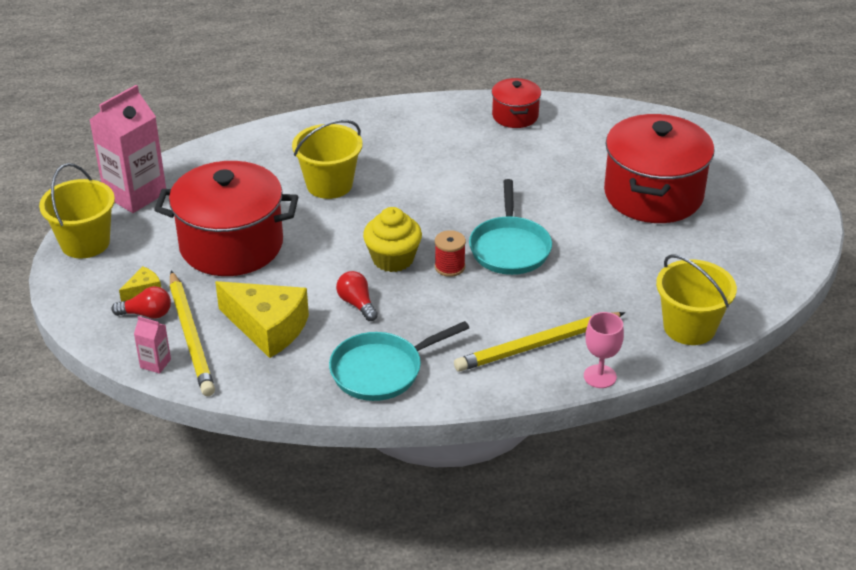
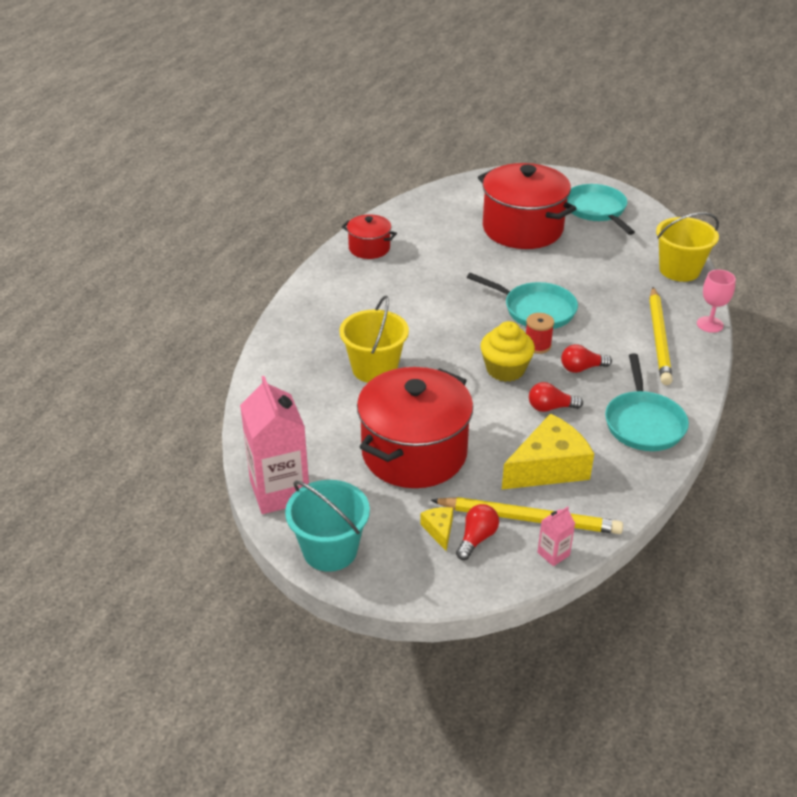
camera: 60 degrees left, 0 degrees up
yellow bucket [39,163,115,259] -> turquoise bucket [285,480,370,572]
none -> red light bulb [561,344,612,373]
none -> turquoise pan [567,184,635,235]

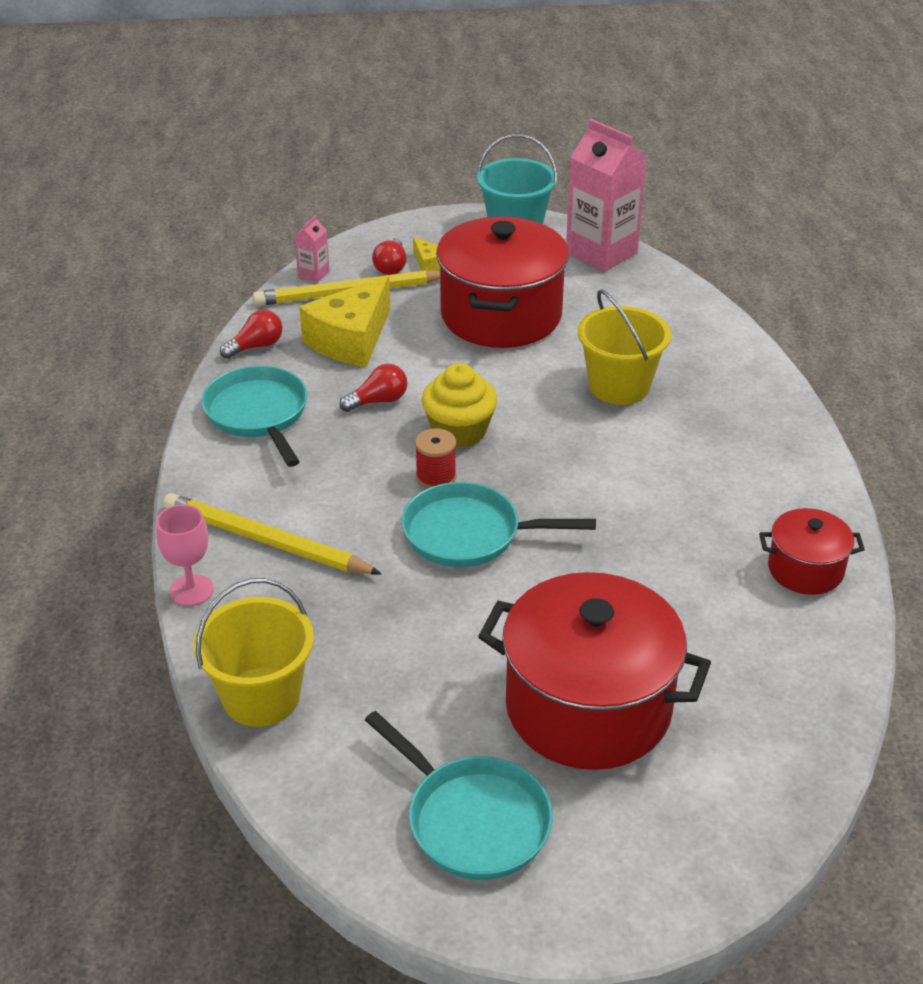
camera: 155 degrees right, 0 degrees up
red light bulb [561,344,612,373] -> red light bulb moved to [220,310,282,359]
yellow pencil [649,287,673,385] -> yellow pencil turned 45 degrees counterclockwise [163,493,382,575]

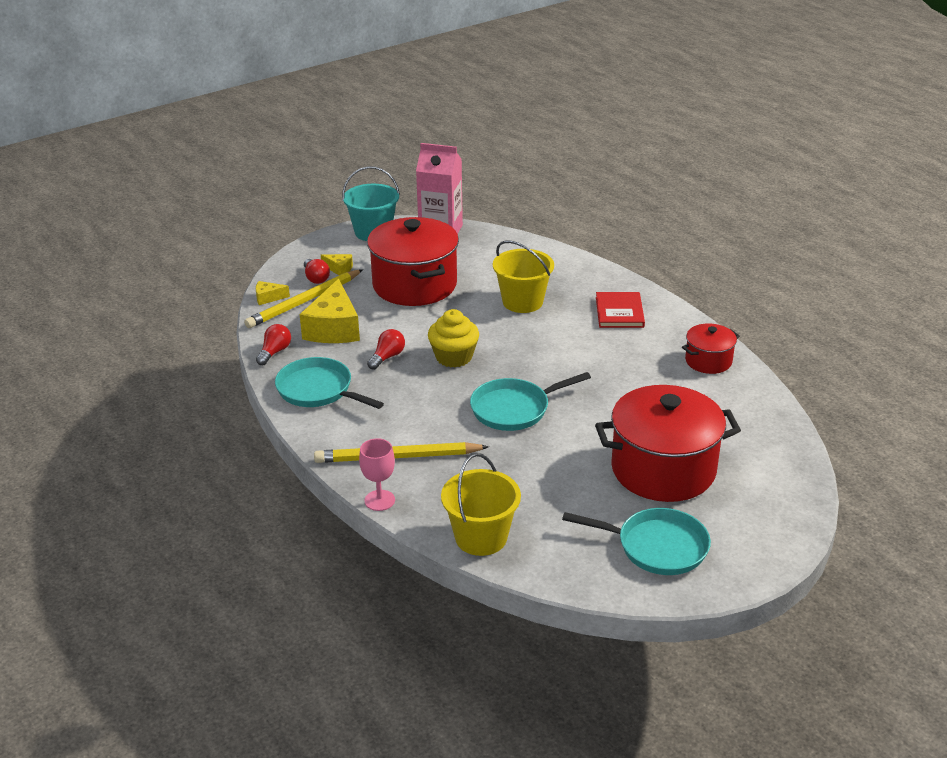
camera: 30 degrees left, 5 degrees down
pink carton [295,215,330,282] -> yellow cheese [256,281,290,305]
red spool [415,428,456,489] -> none
none -> red book [596,292,645,328]

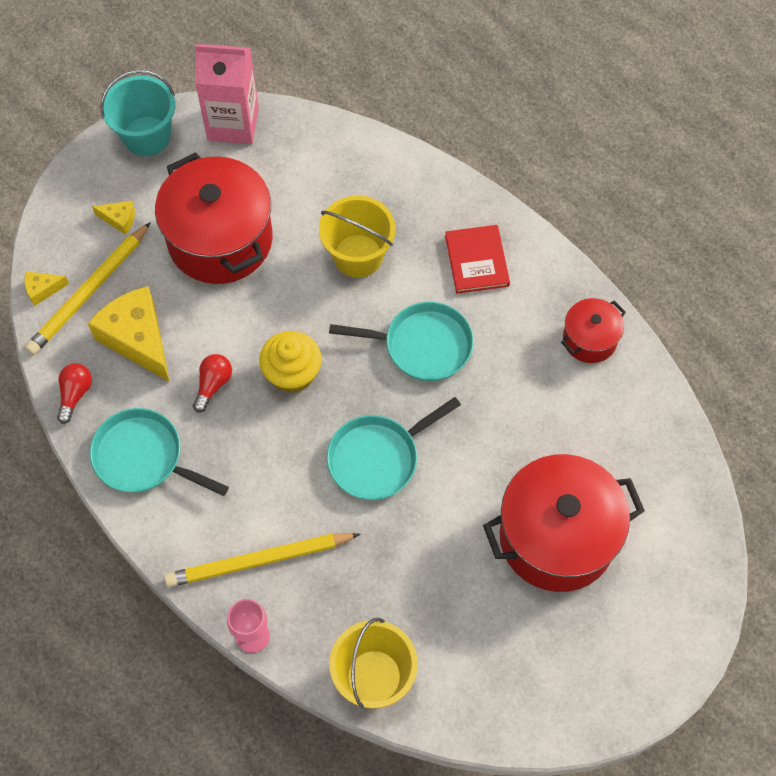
camera: 10 degrees left, 30 degrees up
yellow cheese [300,279,360,343] -> yellow cheese turned 150 degrees clockwise [88,286,170,382]
red light bulb [304,259,330,284] -> none
turquoise pan [562,508,711,575] -> turquoise pan moved to [329,302,474,381]

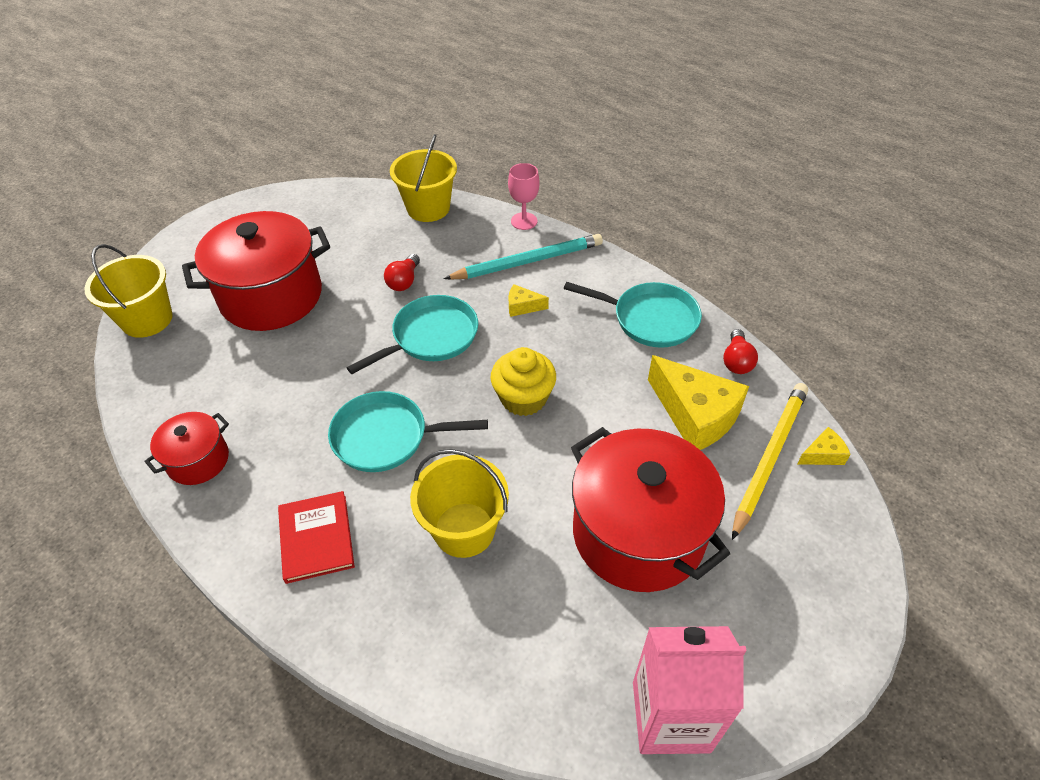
camera: 175 degrees right, 15 degrees down
yellow cheese [92,201,135,235] -> yellow cheese moved to [508,284,549,317]
turquoise bucket [100,70,175,156] -> none
yellow pencil [164,533,360,587] -> turquoise pencil [443,234,603,280]
red light bulb [193,354,232,412] -> red light bulb moved to [384,254,420,291]
none -> yellow bucket [84,244,173,338]

